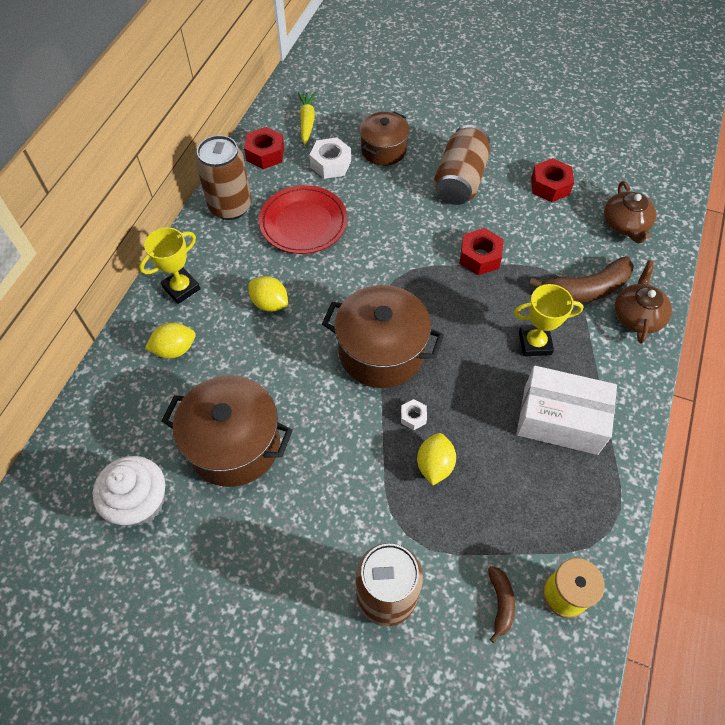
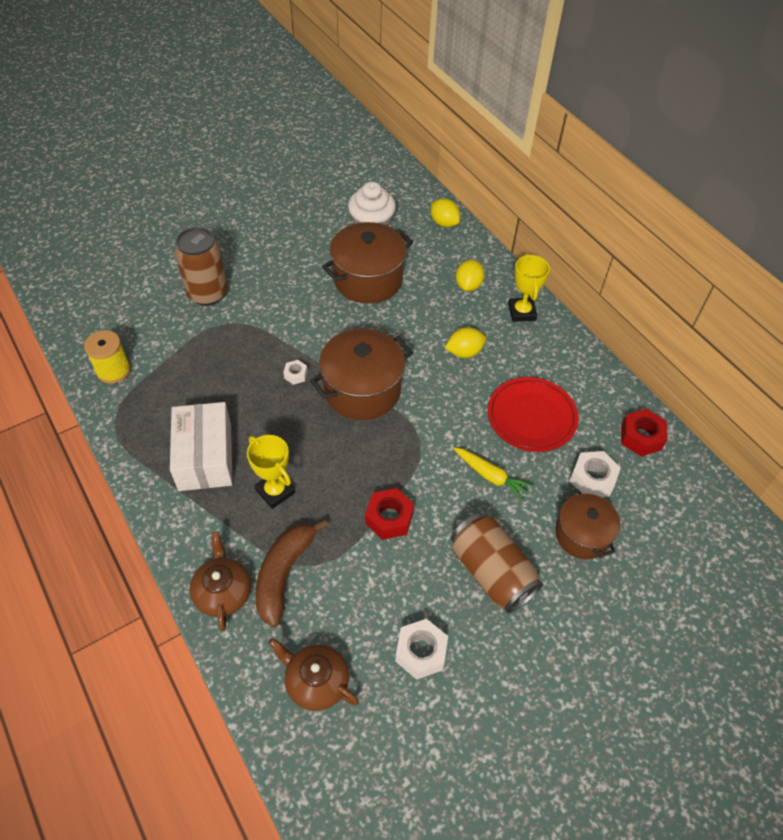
camera: 125 degrees right, 5 degrees down
brown can [196,135,252,220] -> none
yellow carrot [298,92,316,145] -> yellow carrot moved to [453,447,534,501]
yellow lemon [417,433,456,485] -> yellow lemon moved to [431,198,460,227]
brown banana [488,566,515,643] -> none
yellow trophy [514,284,583,356] -> yellow trophy turned 75 degrees counterclockwise [247,435,295,509]
white box [517,366,617,455] -> white box turned 60 degrees counterclockwise [170,402,233,491]
red nut [531,158,574,202] -> white nut [395,619,448,680]
brown teapot [615,260,672,344] -> brown teapot turned 150 degrees counterclockwise [190,531,251,631]

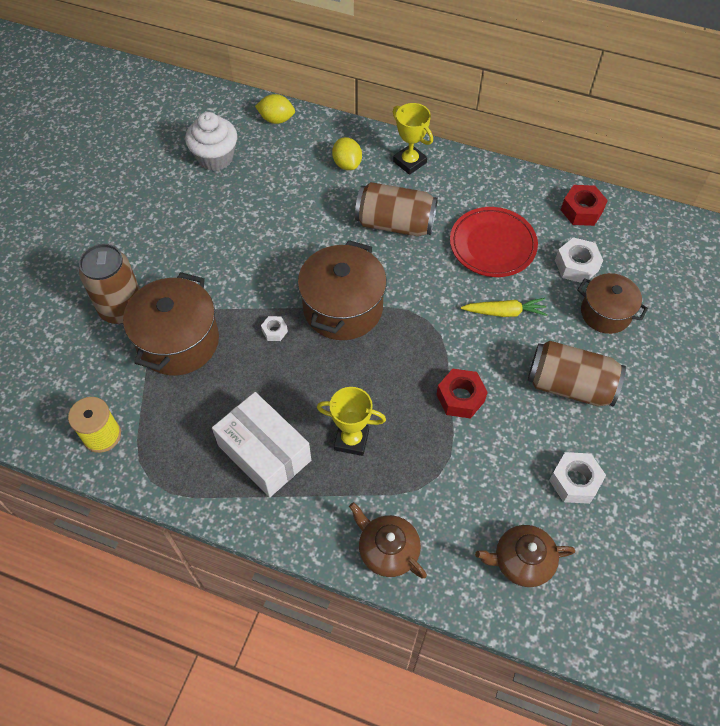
camera: 35 degrees left, 5 degrees up
brown banana [255,519,328,627] -> none
brown pot [322,222,413,304] -> brown pot moved to [123,272,219,375]
yellow lemon [445,327,486,358] -> brown can [355,182,438,237]

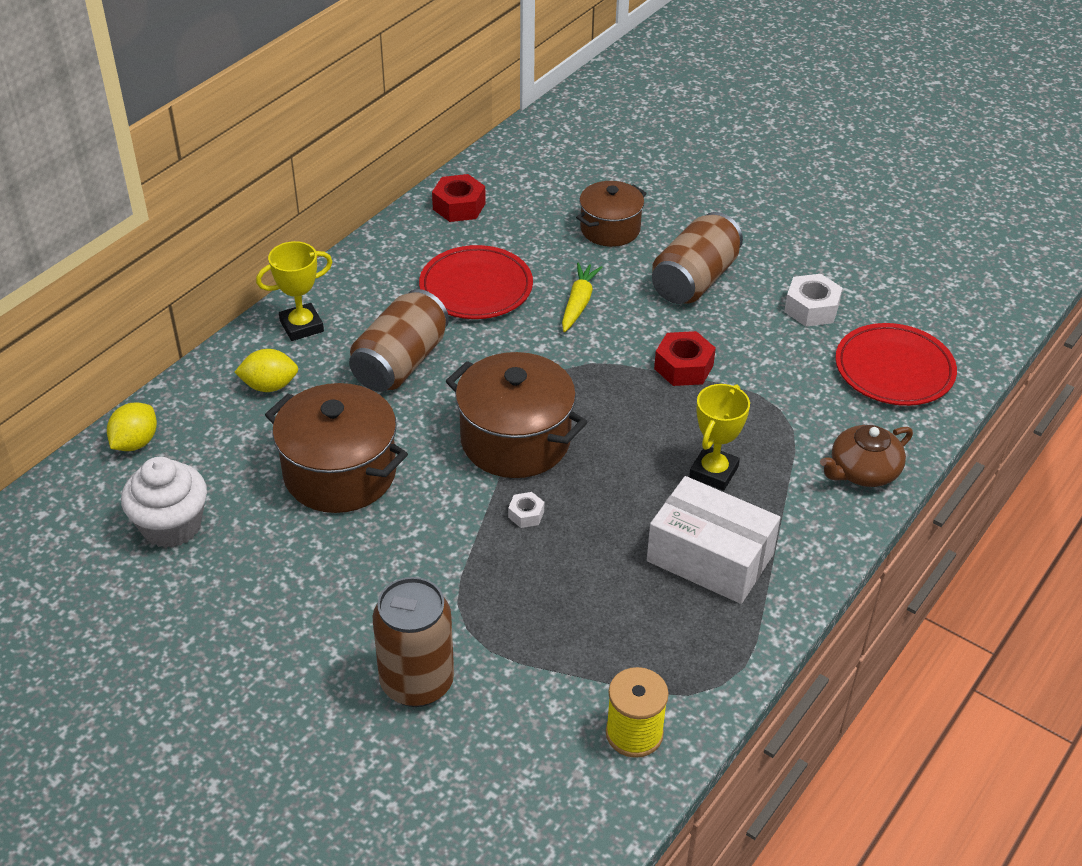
camera: 75 degrees left, 15 degrees down
brown pot [123,272,219,375] -> brown pot moved to [265,383,408,513]
white box [212,392,311,497] -> white box turned 60 degrees clockwise [647,476,780,604]
brown teapot [475,525,575,587] -> red plate [835,323,957,406]
white nut [555,237,603,283] -> none

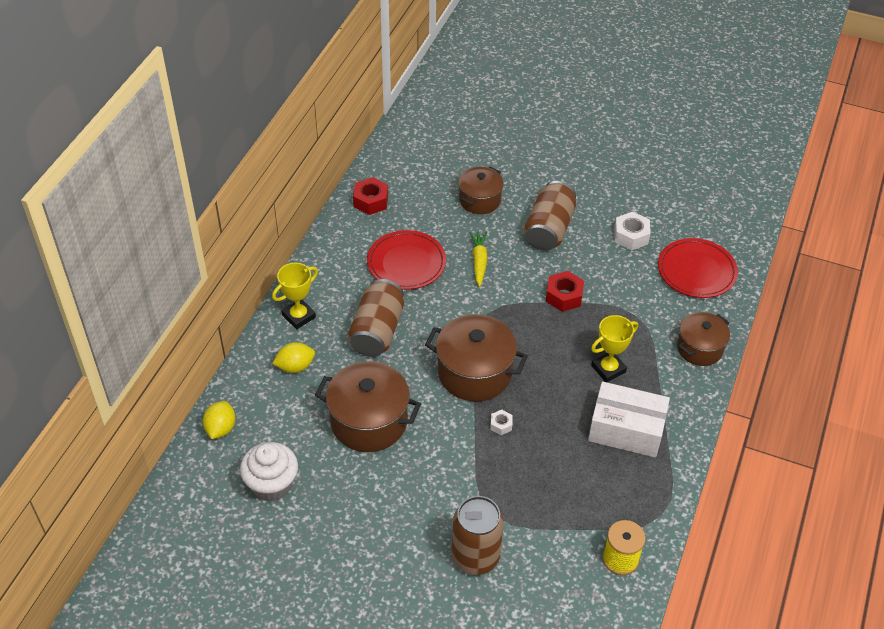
camera: 15 degrees left, 5 degrees up
yellow trophy [689,384,750,491] -> yellow trophy turned 45 degrees clockwise [591,315,638,382]
brown teapot [820,425,913,487] -> brown pot [677,312,730,366]

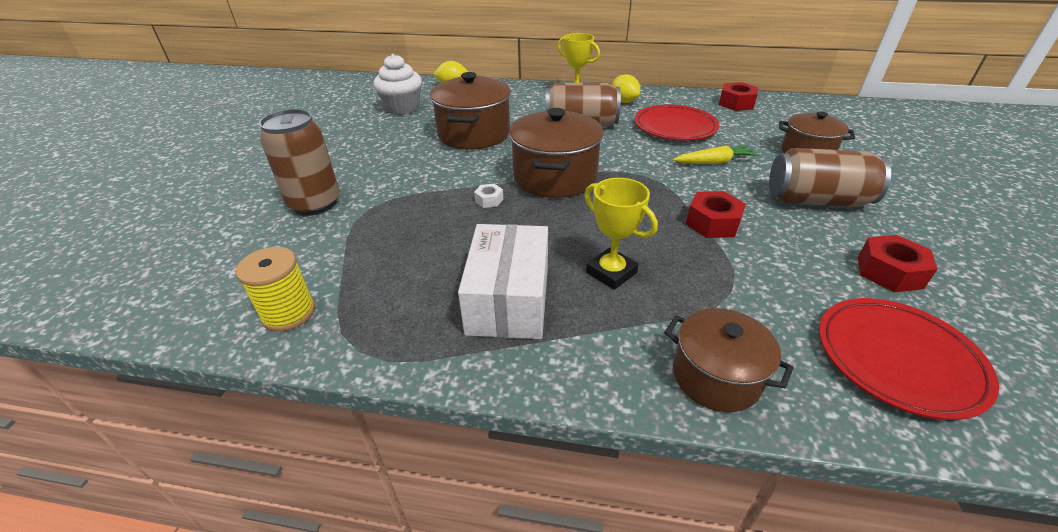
camera: 80 degrees right, 10 degrees down
yellow lemon [272,342,315,373] -> yellow lemon moved to [612,74,640,103]
white nut [614,212,651,250] -> red nut [858,235,938,292]

